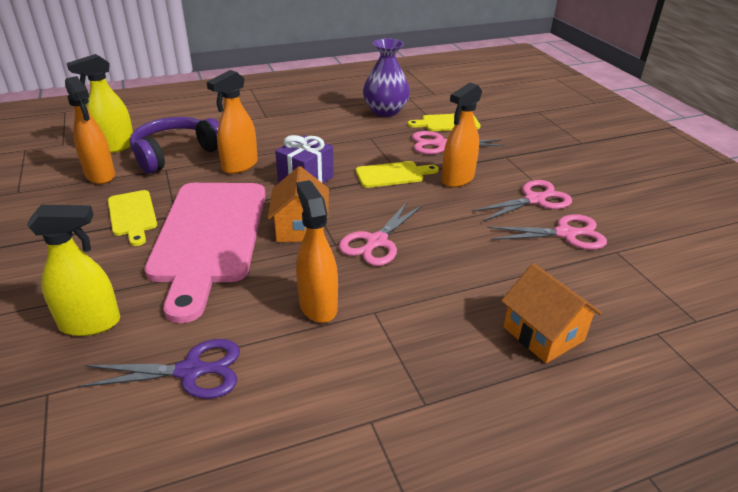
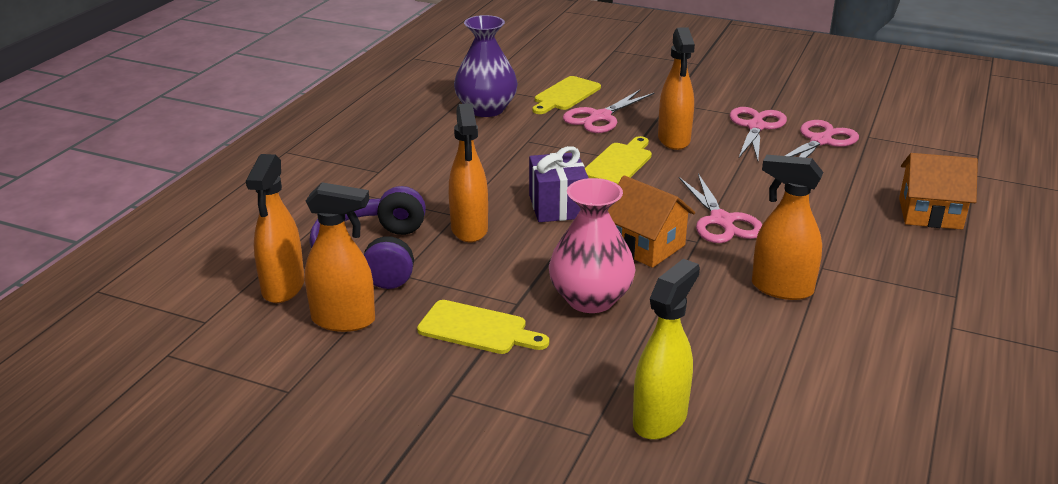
camera: 45 degrees left, 5 degrees down
yellow spray bottle [67,54,133,153] -> orange spray bottle [246,154,305,303]
purple scissors [78,339,240,399] -> none
pink cutting board [144,183,266,323] -> pink vase [549,178,636,313]

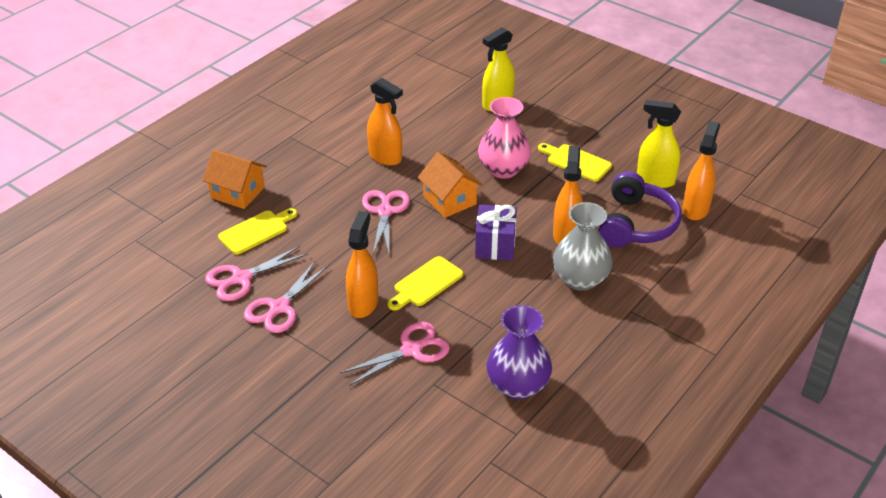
camera: 165 degrees left, 10 degrees up
orange spray bottle [305,182,375,332] -> yellow spray bottle [637,100,681,188]
yellow cutting board [532,76,601,114] -> yellow cutting board moved to [218,208,297,255]
none -> grey vase [553,202,613,291]

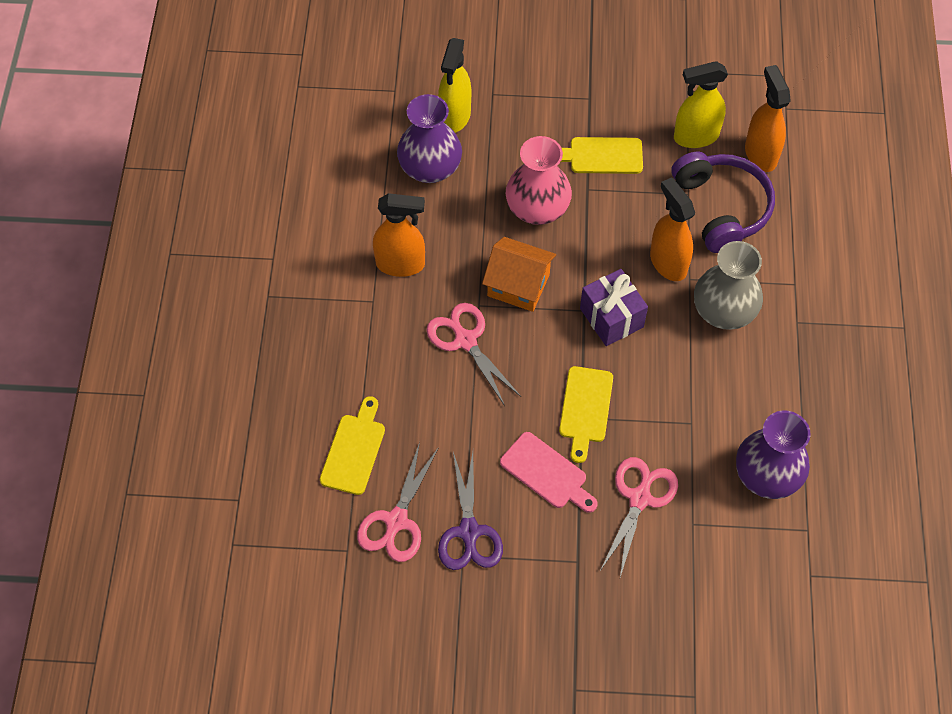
camera: 35 degrees left, 20 degrees up
orange house [202,150,267,209] -> none
pink scissors [244,261,329,333] -> purple scissors [438,452,503,570]
orange spray bottle [346,211,378,318] -> pink cutting board [500,432,598,513]
none -> purple vase [397,94,462,183]

